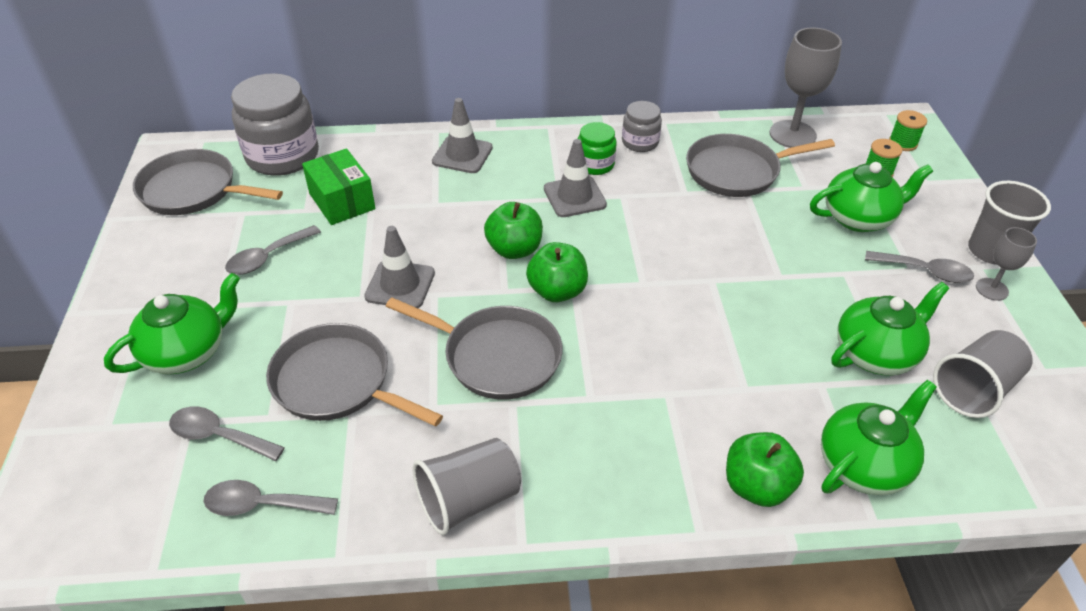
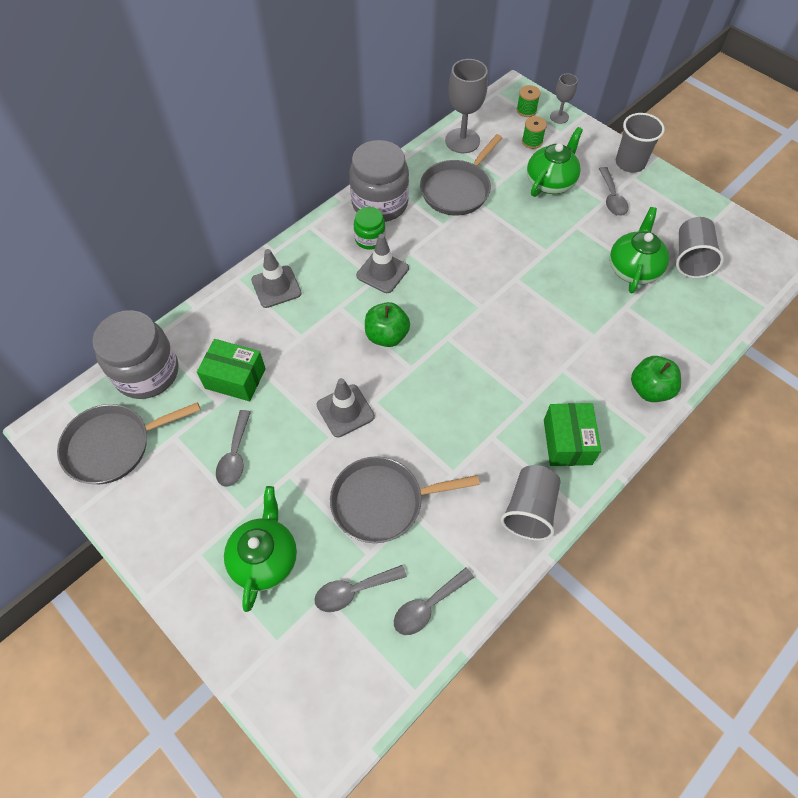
camera: 40 degrees left, 15 degrees up
grey pan [386,297,563,400] -> none
green apple [526,242,588,302] -> none
grey jar [622,101,662,152] -> grey jar [349,140,409,222], size x1.91
green teapot [821,380,937,495] -> none
grey spoon [865,251,974,283] -> grey spoon turned 105 degrees clockwise [599,167,628,216]
grey goblet [976,227,1037,301] -> grey goblet moved to [550,74,578,124]
none -> green box [544,403,601,466]

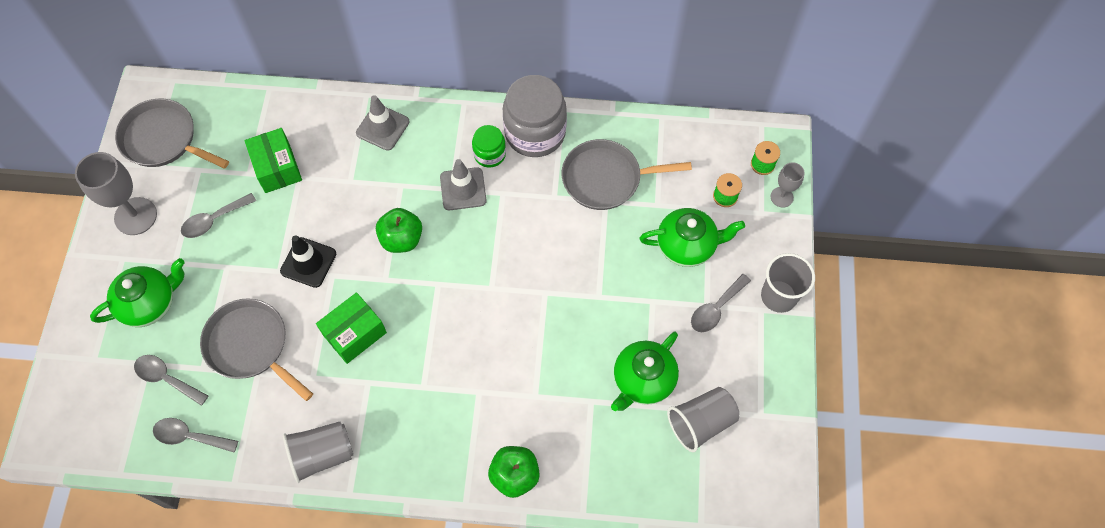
camera: 50 degrees right, 5 degrees up
grey jar [92,310,178,399] -> none
grey traffic cone [317,378,375,437] -> black traffic cone [280,235,336,288]
grey goblet [445,59,488,153] -> grey goblet moved to [75,152,157,235]
green box [544,403,601,466] -> green box moved to [316,292,387,364]
green teapot [610,207,669,293] -> green teapot turned 150 degrees clockwise [611,332,679,411]

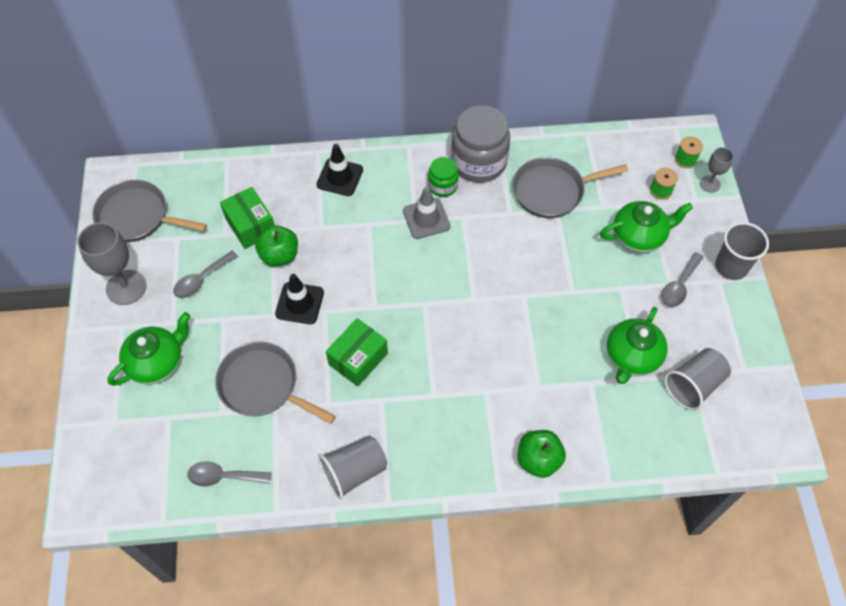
camera: 10 degrees left, 5 degrees down
grey spoon [134,355,208,406] -> none
grey traffic cone [356,95,410,151] -> black traffic cone [316,144,363,196]
green apple [376,208,422,253] -> green apple moved to [255,225,298,267]

